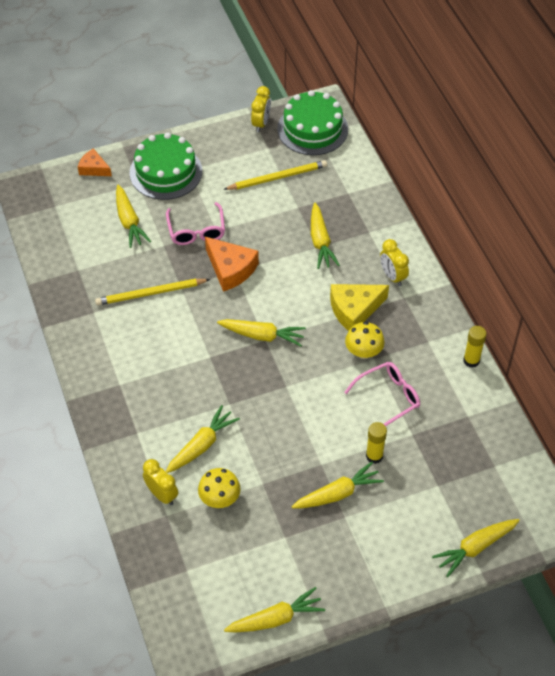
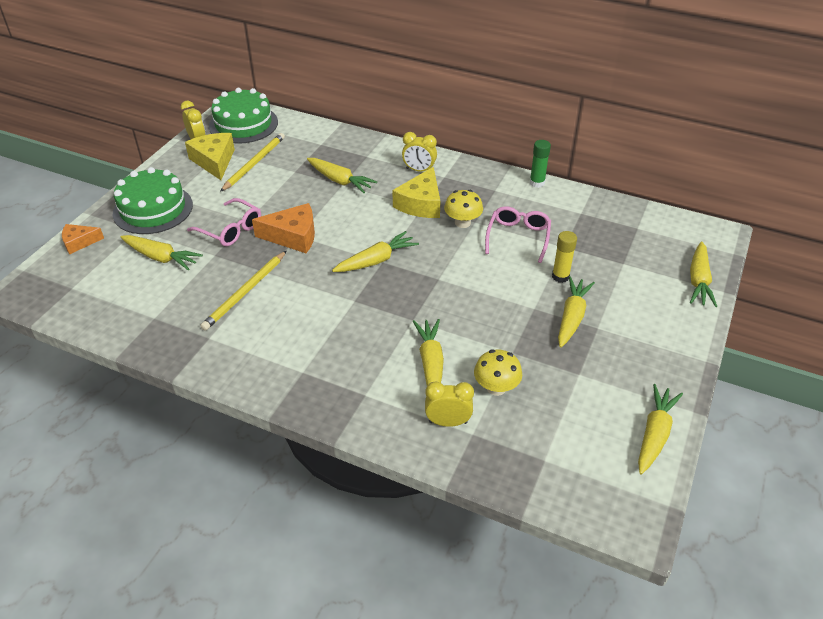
camera: 45 degrees left, 10 degrees down
yellow glue stick [463,326,487,368] -> green glue stick [530,140,551,188]
none -> yellow cheese [185,133,235,180]

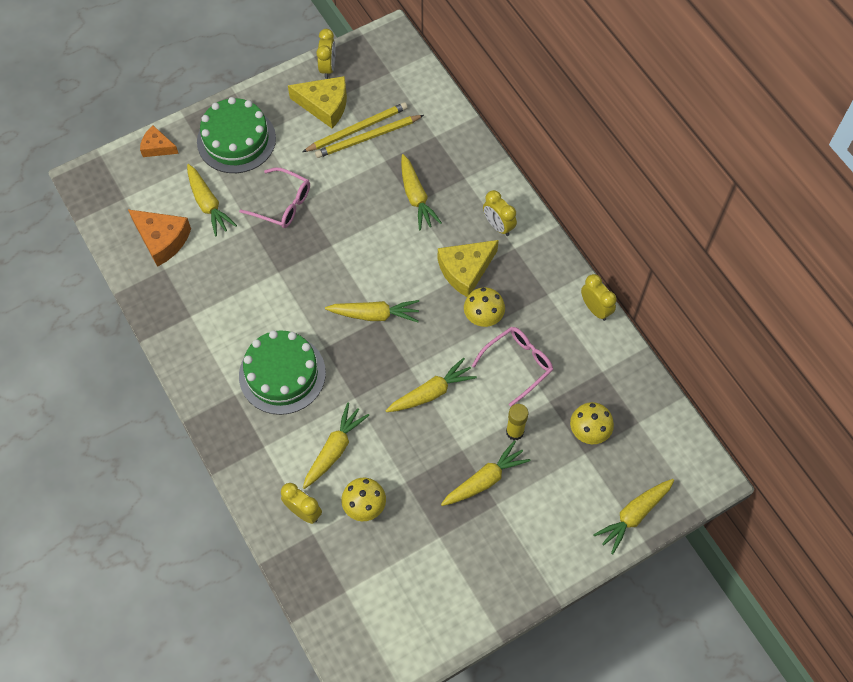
camera: 35 degrees right, 20 degrees up
yellow cheese [185,133,235,180] -> yellow cheese turned 90 degrees clockwise [288,76,347,128]
pink glasses [187,198,261,246] -> pink glasses turned 45 degrees counterclockwise [239,167,310,228]
yellow pencil [200,251,286,331] -> yellow pencil moved to [315,115,424,158]
green cake [209,88,278,144] -> green cake moved to [239,330,326,415]
orange cheese [252,203,315,253] -> orange cheese moved to [128,209,191,267]
green glue stick [530,140,551,188] -> yellow clock [581,274,617,321]
yellow carrot [638,384,683,474] -> yellow carrot moved to [386,358,477,412]
none -> yellow mushroom [570,402,614,444]

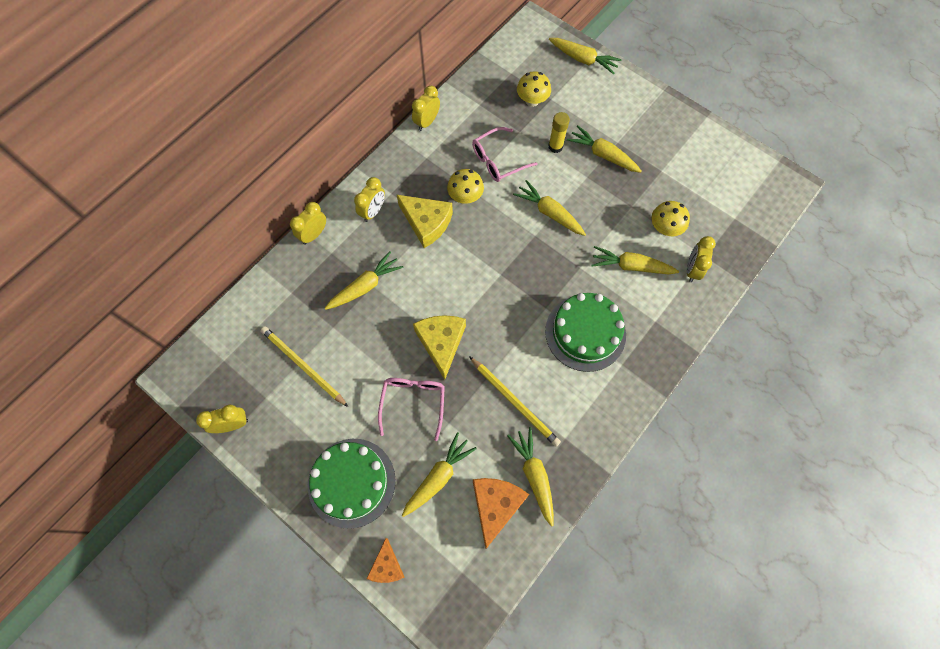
camera: 110 degrees left, 5 degrees up
yellow cheese [288,76,347,128] -> yellow cheese moved to [413,315,466,380]
yellow pencil [315,115,424,158] -> yellow pencil moved to [469,356,561,447]
yellow carrot [325,300,419,322] -> yellow carrot moved to [507,427,554,527]
pink glasses [472,327,553,407] -> pink glasses turned 60 degrees counterclockwise [472,127,538,182]
none -> yellow clock [290,202,326,245]

